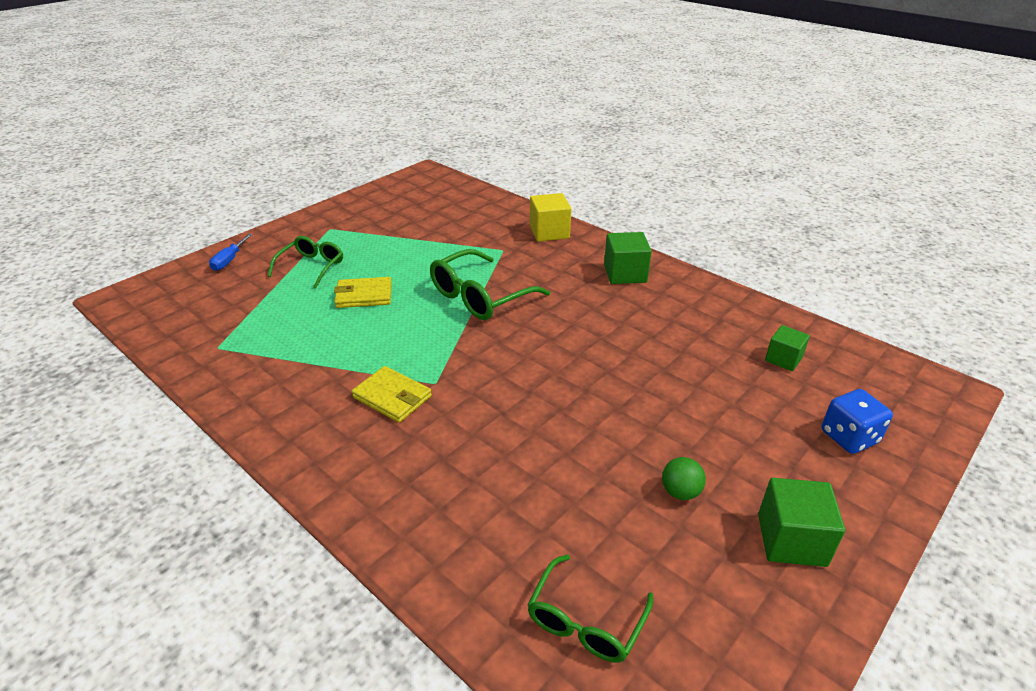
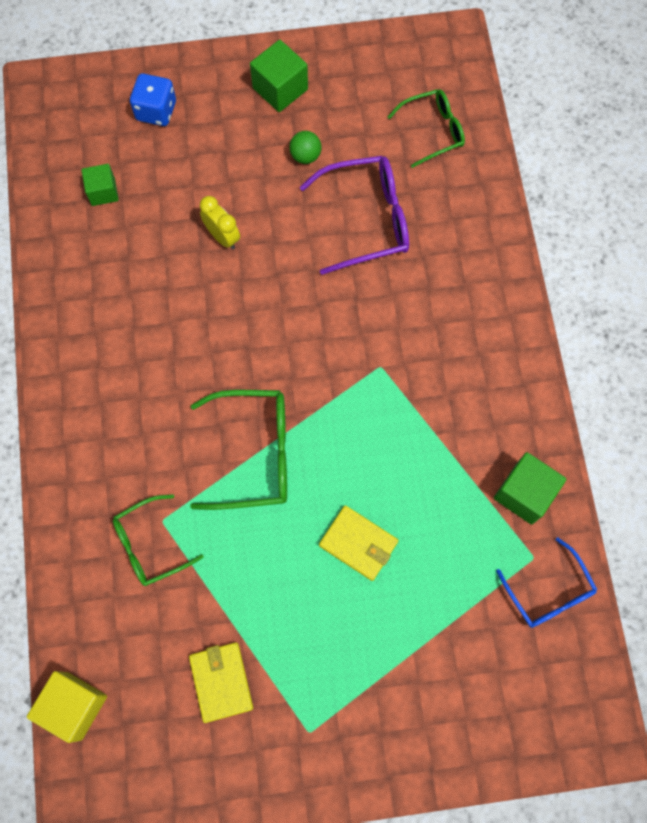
camera: 140 degrees left, 35 degrees up
blue screwdriver [209,234,253,271] -> none
green glasses [268,236,343,288] -> green glasses moved to [113,494,204,586]
yellow wallet [352,366,432,423] -> yellow wallet moved to [189,642,253,723]
yellow cube [530,193,571,242] -> yellow cube moved to [27,671,107,743]
green cube [604,232,652,284] -> green cube moved to [494,452,566,525]
none -> yellow clock [200,196,240,249]
none -> purple glasses [300,156,409,275]
none -> blue glasses [496,537,597,628]

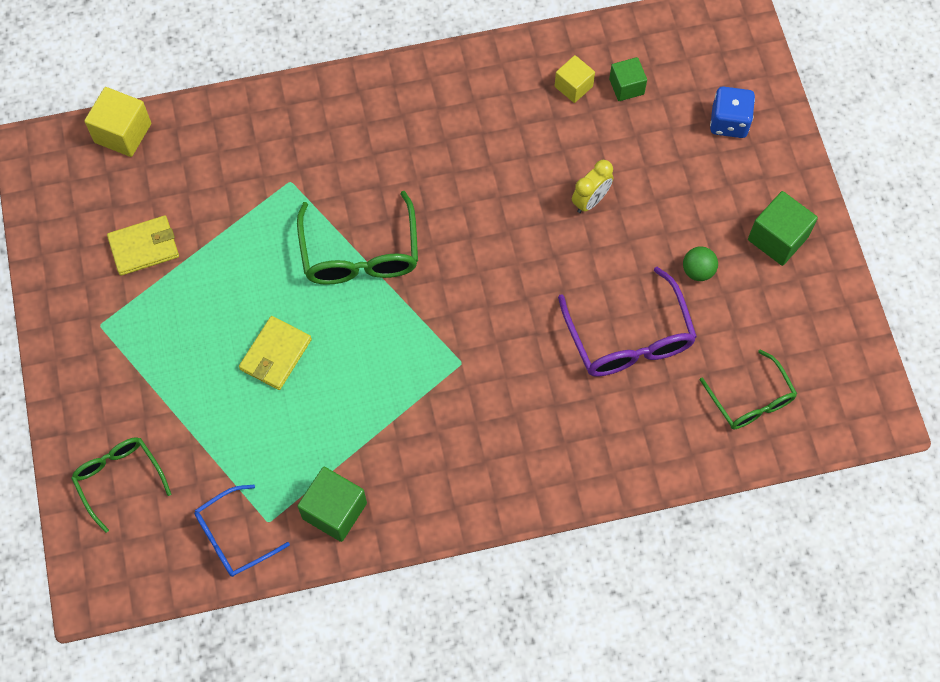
camera: 85 degrees right, 5 degrees down
green glasses [113,494,204,586] -> green glasses moved to [71,438,171,533]
none -> yellow cube [555,55,595,103]

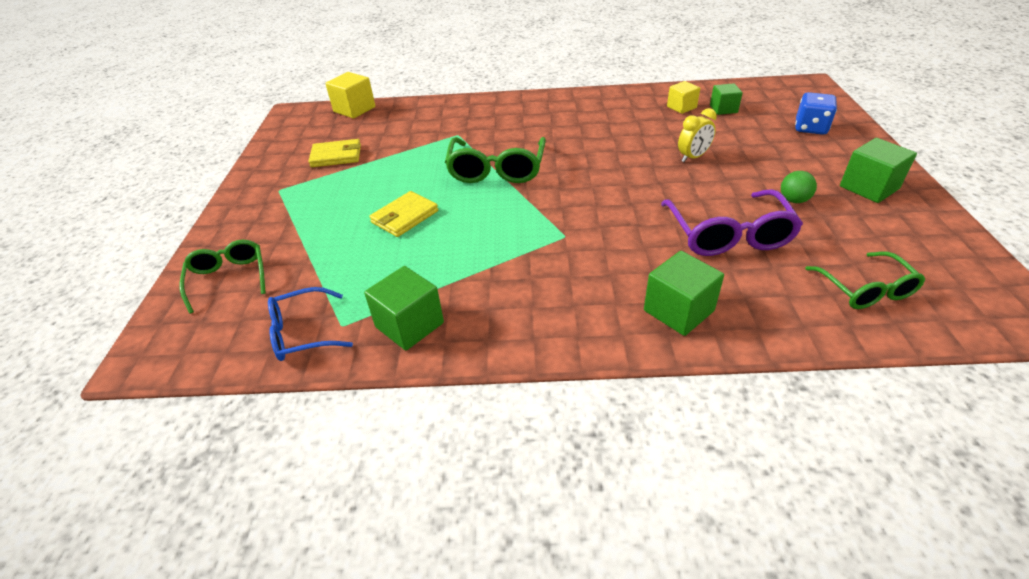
camera: 15 degrees right, 25 degrees down
none -> green cube [644,251,724,336]

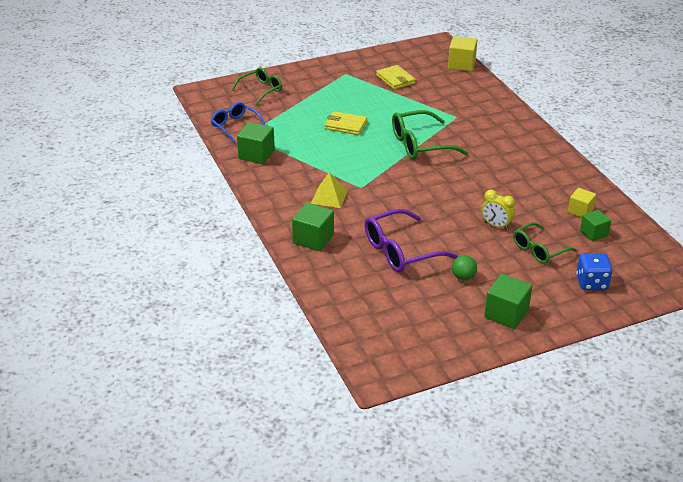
camera: 65 degrees right, 5 degrees down
green glasses [805,252,925,309] -> green glasses moved to [513,222,577,264]
none -> yellow pyramid [311,172,348,208]

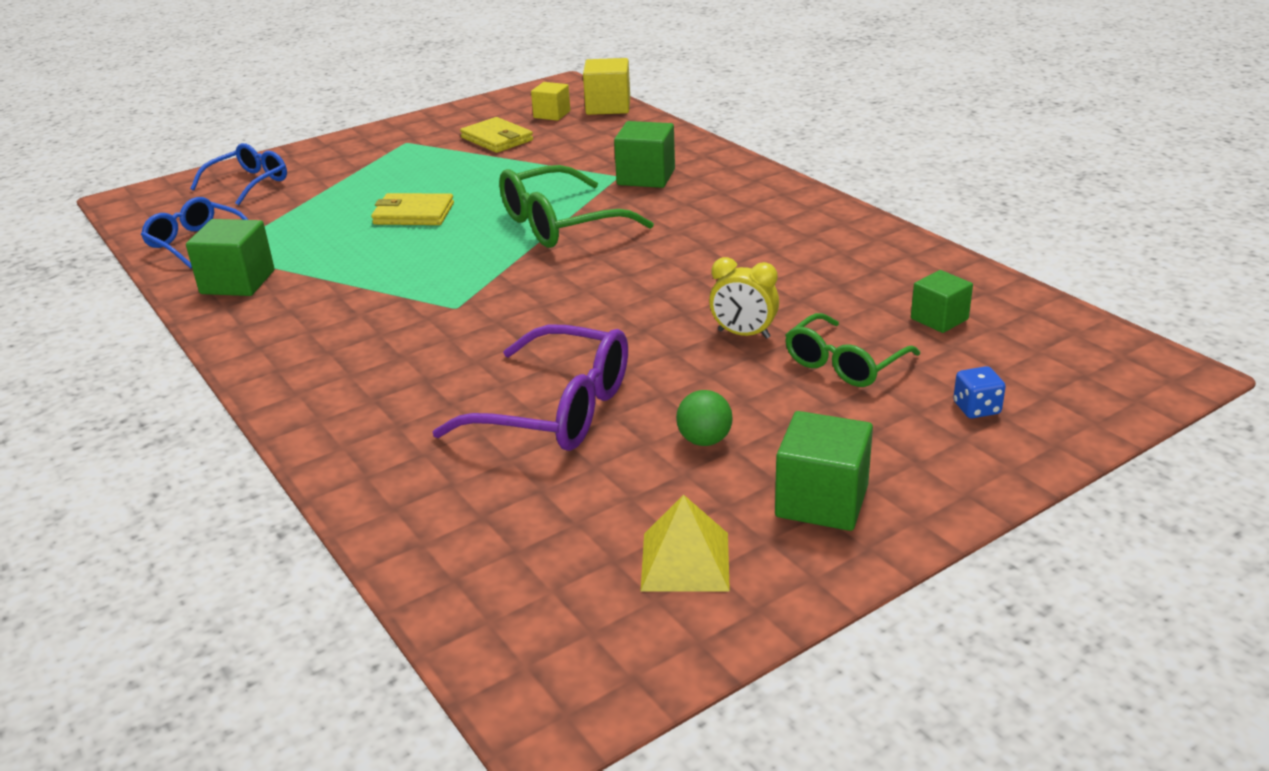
camera: 10 degrees left, 5 degrees down
green glasses [231,68,282,105] -> blue glasses [190,143,287,205]
green cube [292,203,334,251] -> green cube moved to [614,121,675,188]
yellow pyramid [311,172,348,208] -> yellow pyramid moved to [641,494,730,591]
purple glasses [364,209,458,272] -> purple glasses turned 120 degrees counterclockwise [433,325,628,451]
yellow cube [568,188,596,217] -> yellow cube moved to [531,82,570,121]
blue dice [576,253,612,290] -> blue dice [953,366,1006,418], size x0.61

